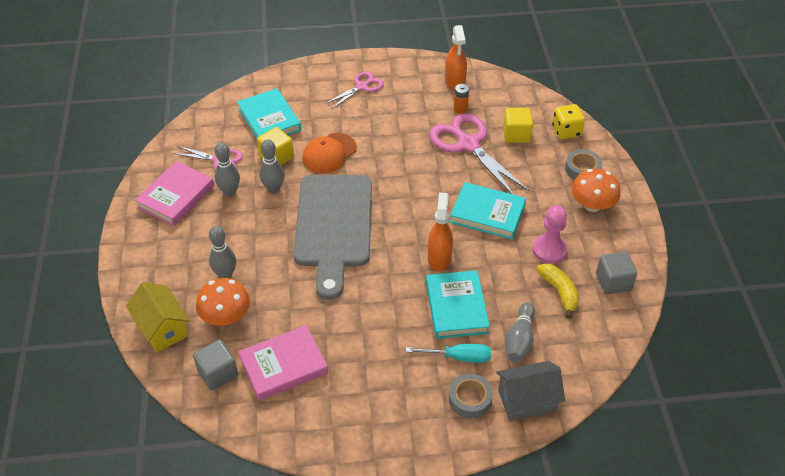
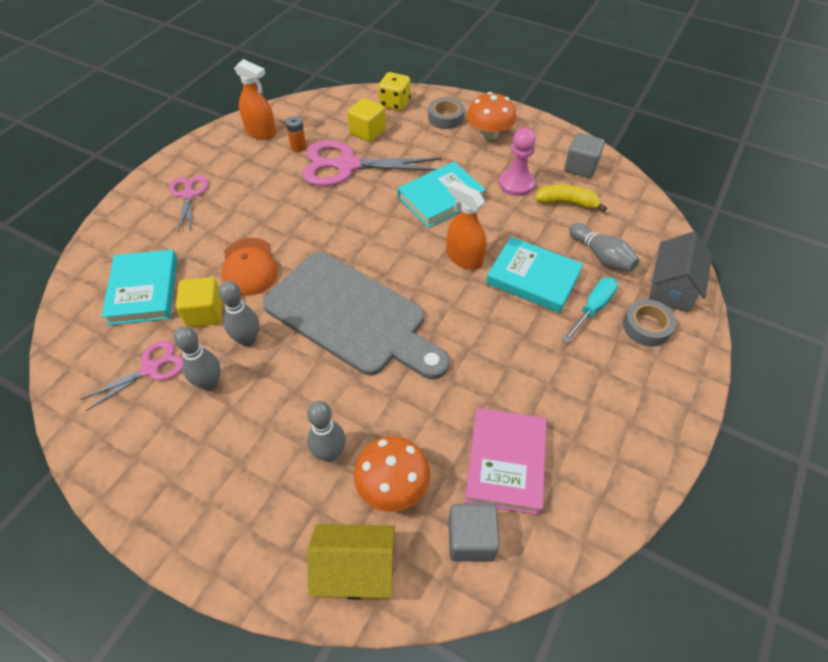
camera: 55 degrees left, 5 degrees up
pink book [135,161,214,226] -> none
turquoise book [237,88,301,139] -> turquoise book turned 75 degrees clockwise [101,250,177,325]

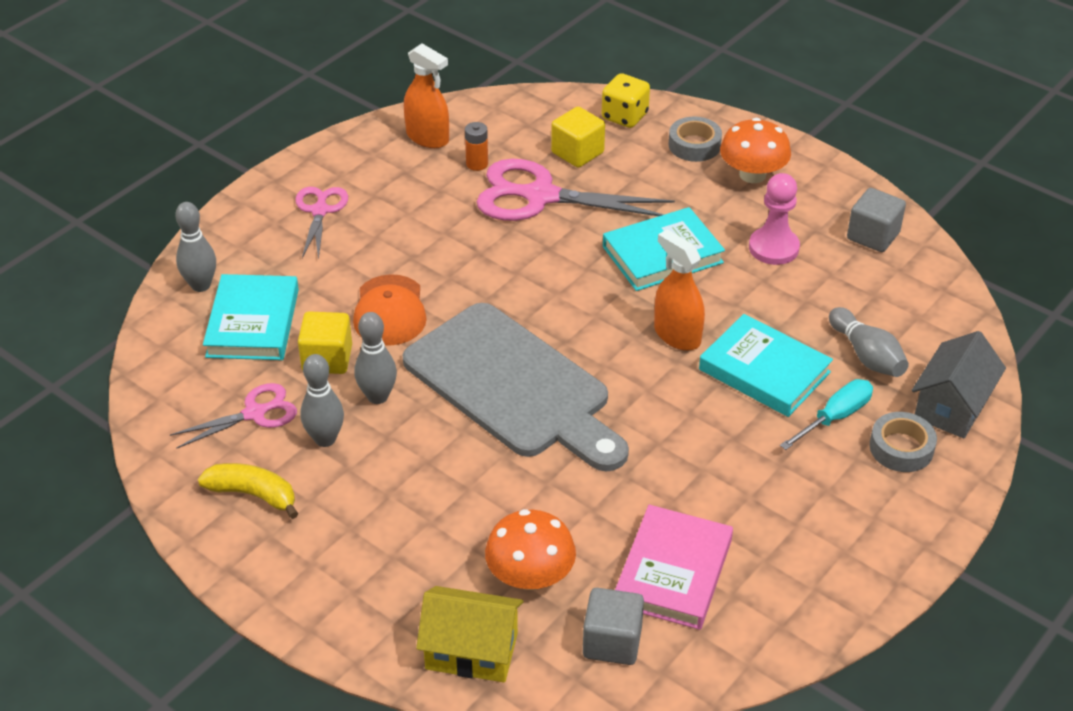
camera: 10 degrees right, 10 degrees down
grey bowling pin [307,401,346,462] -> grey bowling pin moved to [175,202,216,292]
yellow banana [535,185,607,212] -> yellow banana moved to [198,463,298,519]

